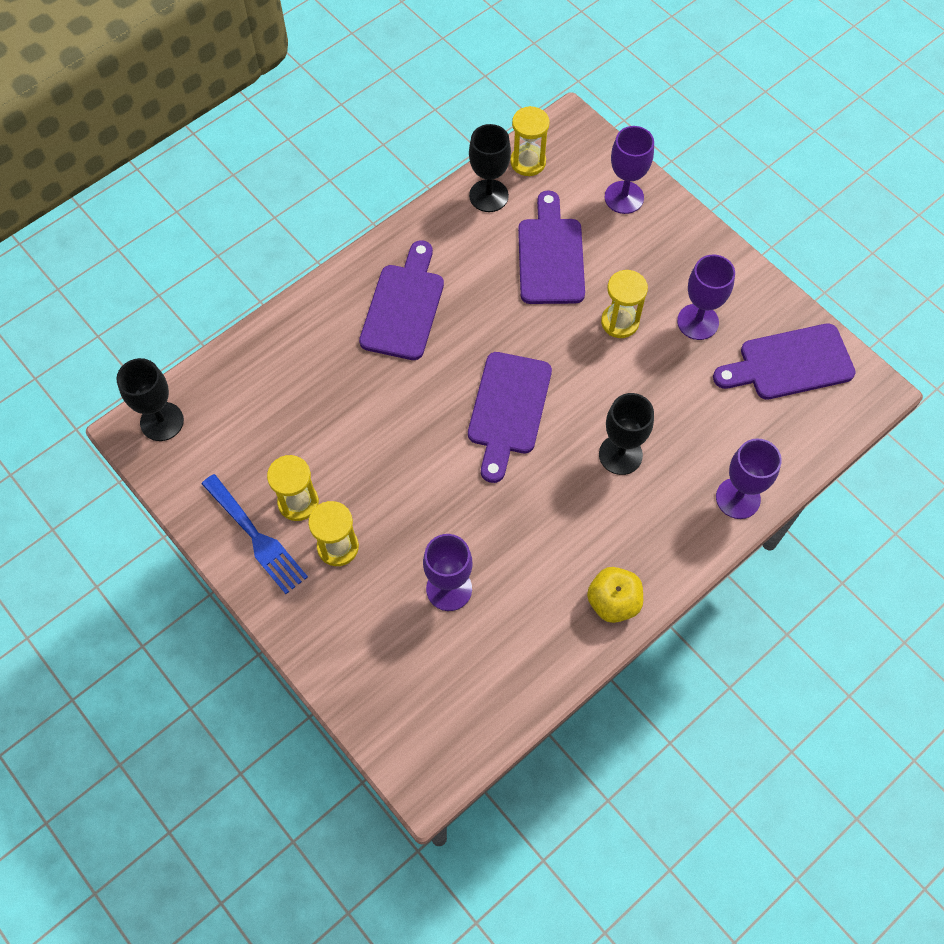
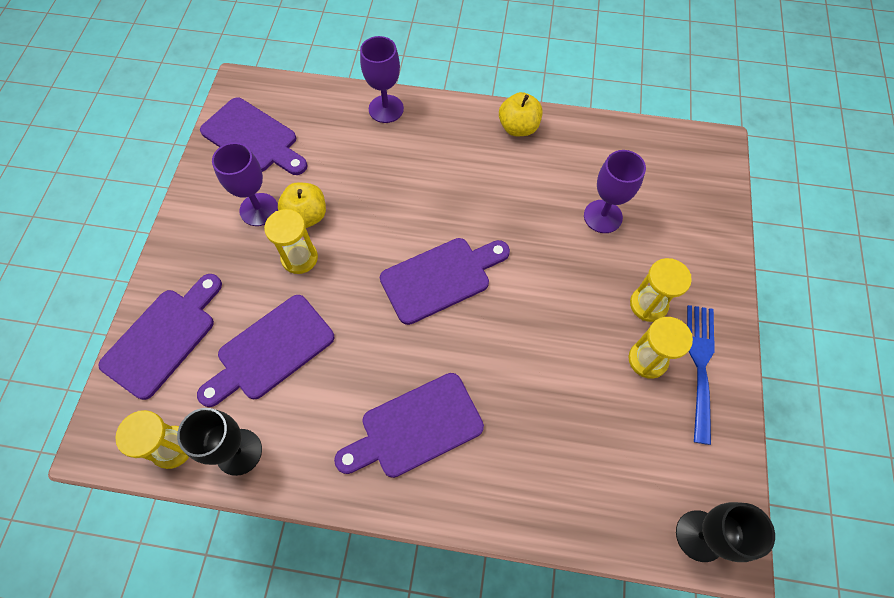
camera: 130 degrees left, 0 degrees up
black goblet [599,393,654,475] -> none
purple goblet [605,126,654,214] -> purple cutting board [98,274,222,400]
none -> yellow apple [278,182,326,228]

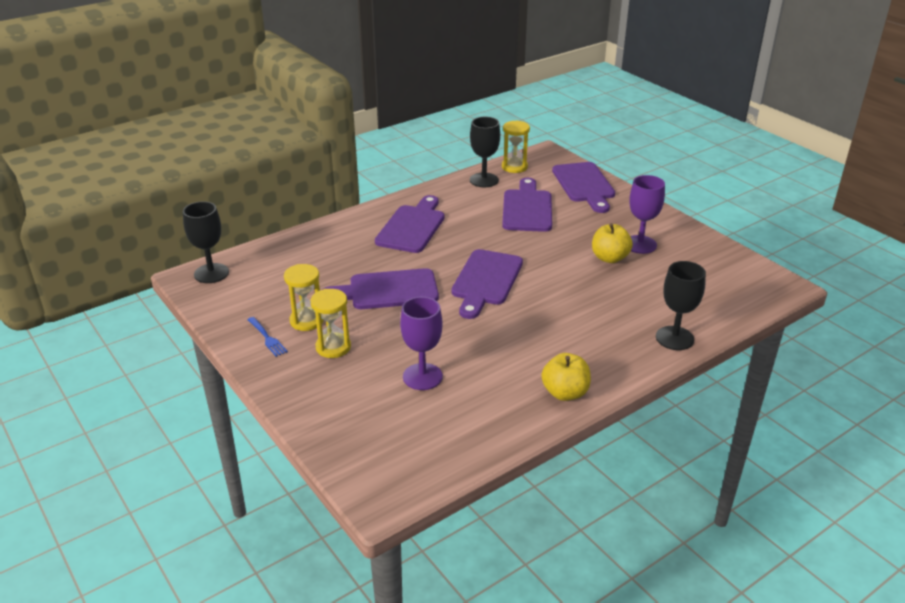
camera: 135 degrees right, 30 degrees down
purple cutting board [200,98,308,175] -> purple cutting board moved to [322,268,439,309]
yellow hourglass [264,209,318,274] -> none
purple goblet [360,36,404,123] -> black goblet [656,261,706,350]
blue fork [687,305,715,445] -> blue fork [247,317,288,357], size x0.56

